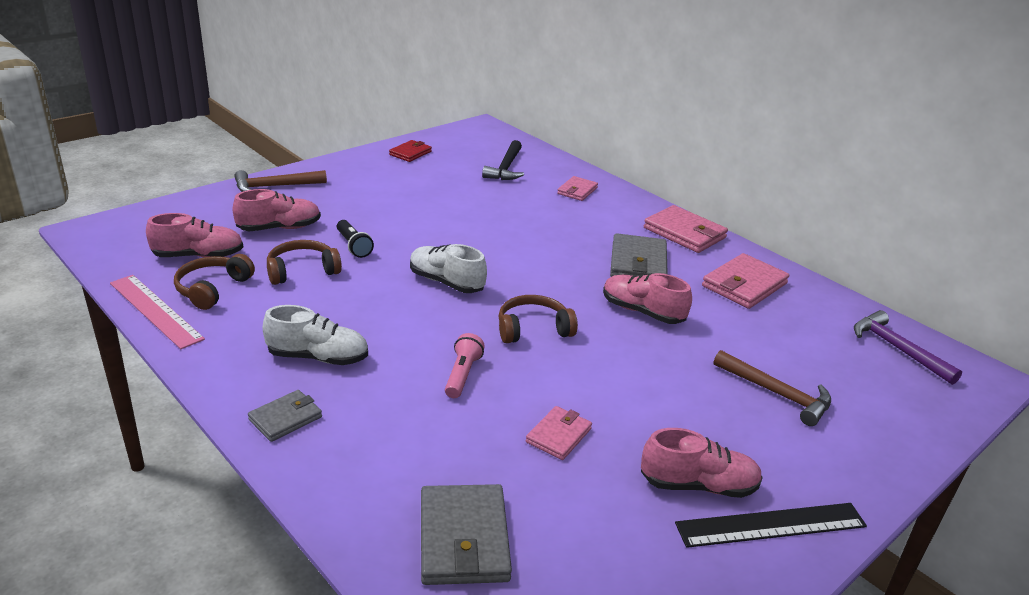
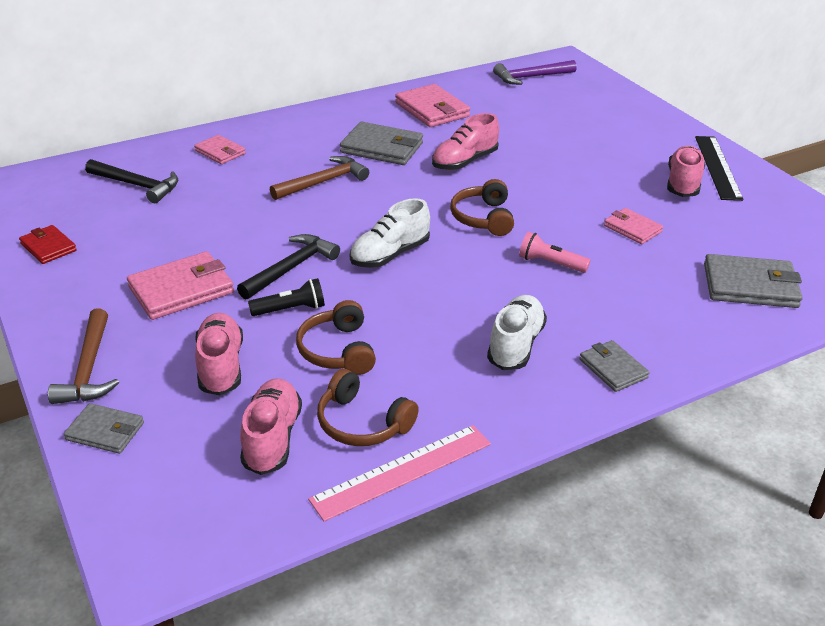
camera: 75 degrees left, 5 degrees up
pink wallet [644,205,728,253] -> pink wallet moved to [127,251,234,320]
brown hammer [713,350,831,426] -> brown hammer moved to [270,156,369,200]
none -> grey wallet [64,403,144,454]
none -> black hammer [237,234,340,299]

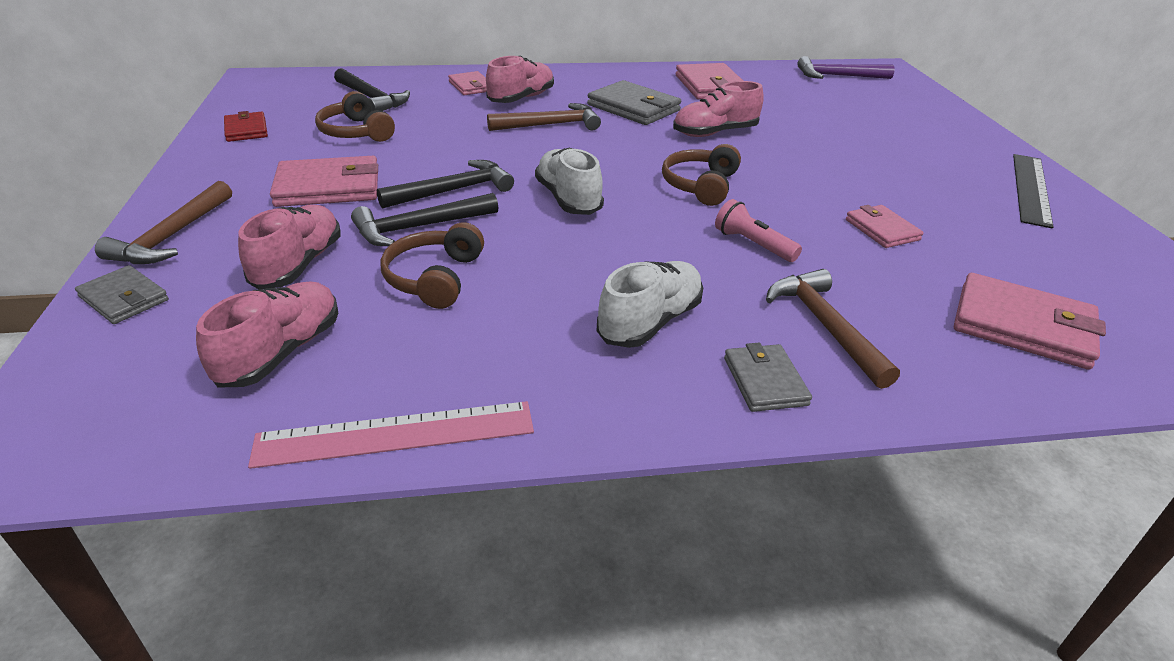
camera: 20 degrees right, 0 degrees up
black flashlight [248,278,325,316] -> black hammer [351,193,498,246]
brown headphones [317,369,419,446] -> brown headphones moved to [315,91,395,142]
white shoe [350,198,430,268] -> white shoe turned 90 degrees clockwise [535,147,604,215]
pink shoe [667,146,705,197] -> pink shoe moved to [486,55,554,103]
grey wallet [704,254,803,308] -> pink wallet [954,273,1106,370]
none -> brown hammer [766,269,900,389]

